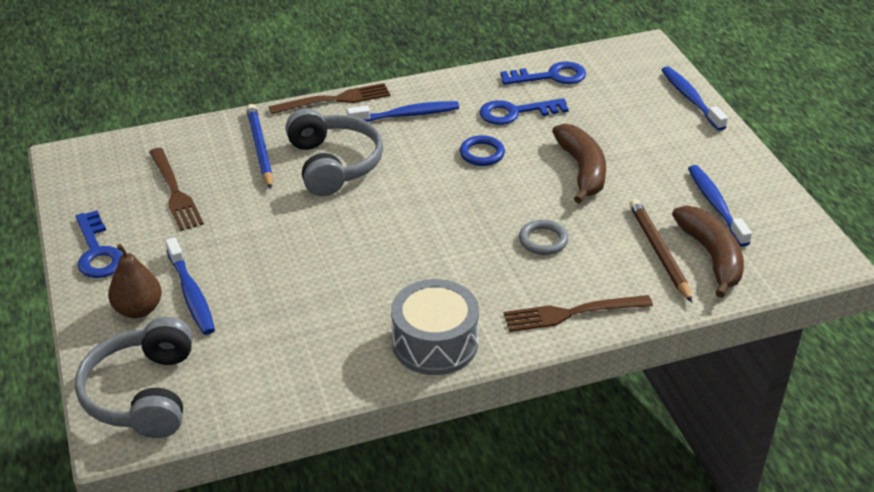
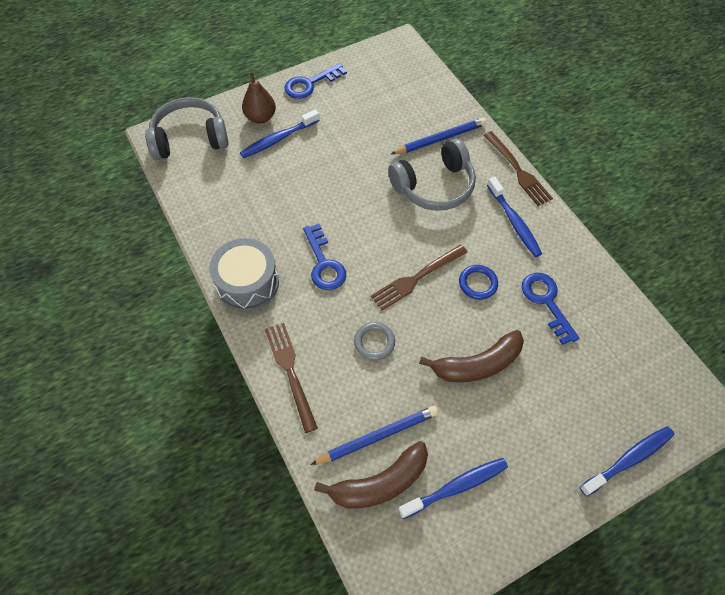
camera: 80 degrees right, 20 degrees up
brown fork [149,148,204,231] -> brown fork moved to [371,244,468,310]
blue key [501,61,586,85] -> blue key moved to [303,224,346,290]
brown pencil [629,199,692,302] -> blue pencil [311,406,438,465]

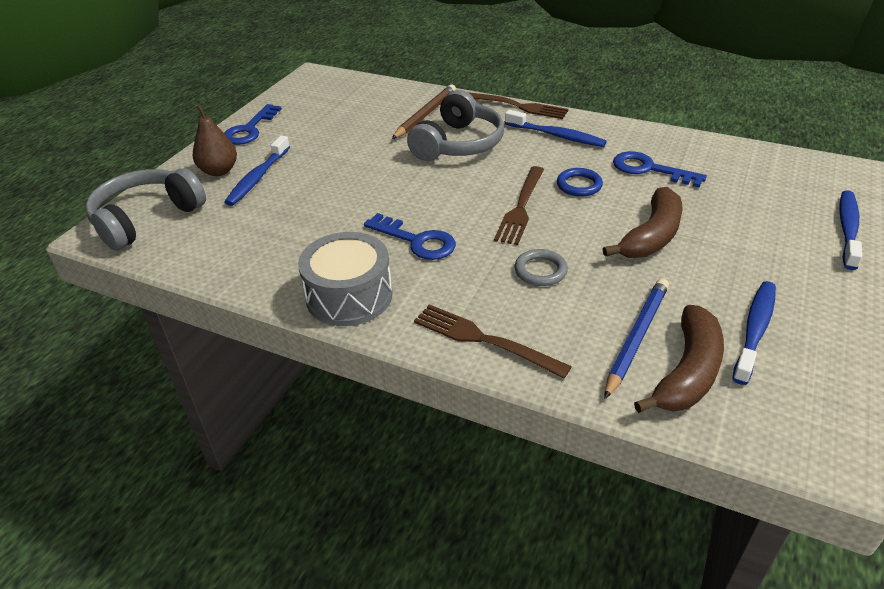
camera: 35 degrees left, 20 degrees down
blue pencil [391,118,487,154] -> brown pencil [392,84,456,139]

